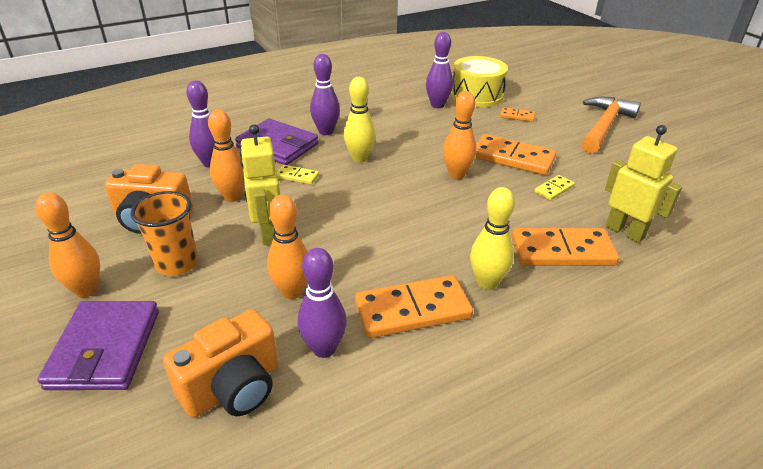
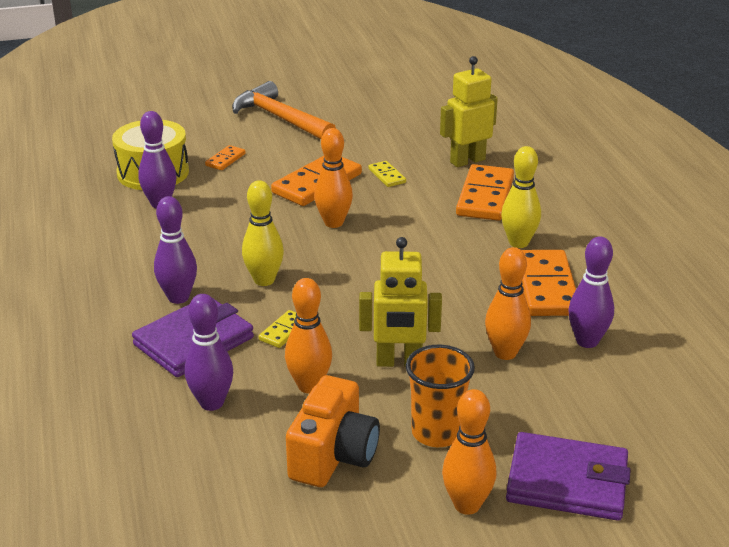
camera: 75 degrees left, 5 degrees down
orange camera [163,309,278,418] -> none

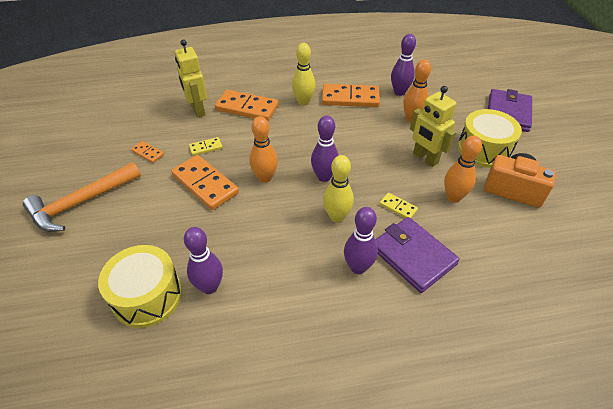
camera: 85 degrees left, 15 degrees up
purple bowling pin [185,294,233,411] -> purple bowling pin moved to [311,115,339,182]
orange domino [205,145,246,170] -> orange domino moved to [131,141,164,163]
yellow robot [359,237,442,367] -> yellow robot turned 135 degrees clockwise [410,86,456,167]
orange cup [406,345,475,447] -> yellow drum [458,109,522,168]
orange bowling pin [442,389,496,515] -> none

